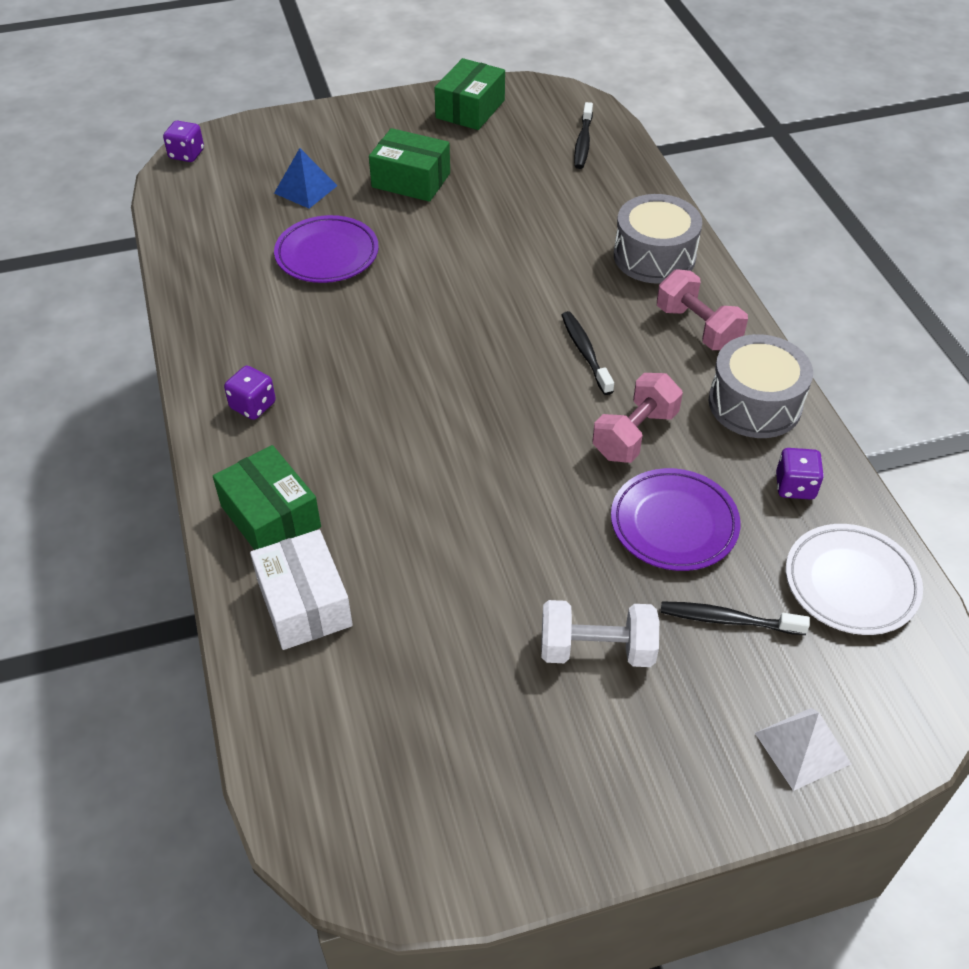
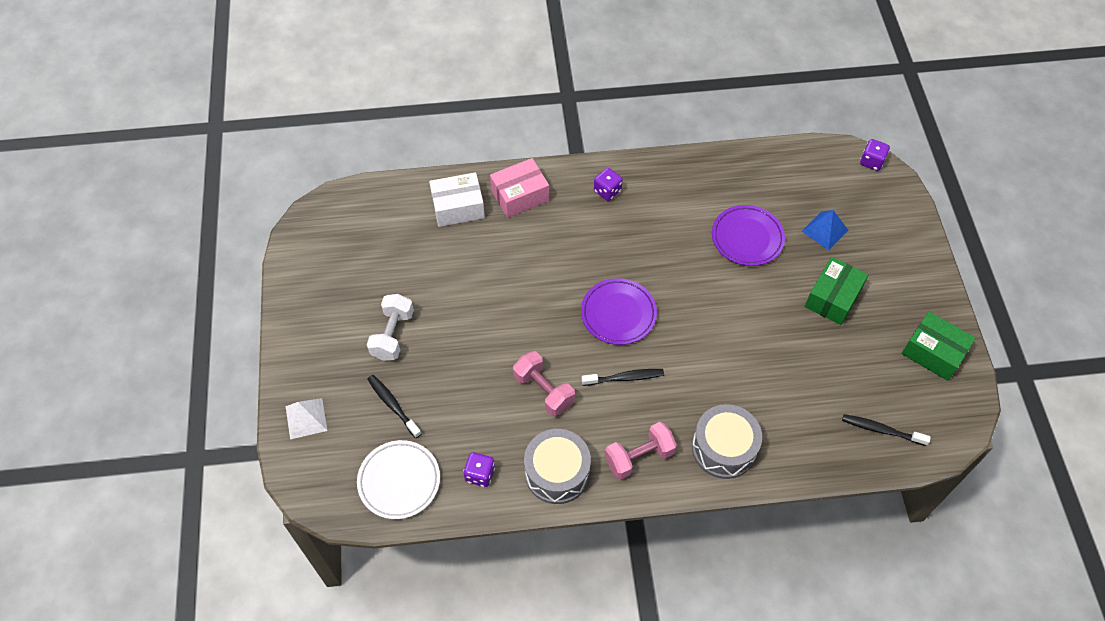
camera: 100 degrees right, 10 degrees up
green box [213,445,321,550] -> pink box [490,158,549,218]
purple plate [611,468,741,571] -> purple plate moved to [581,278,657,345]
black toothbrush [661,602,810,635] -> black toothbrush turned 60 degrees counterclockwise [367,375,422,438]

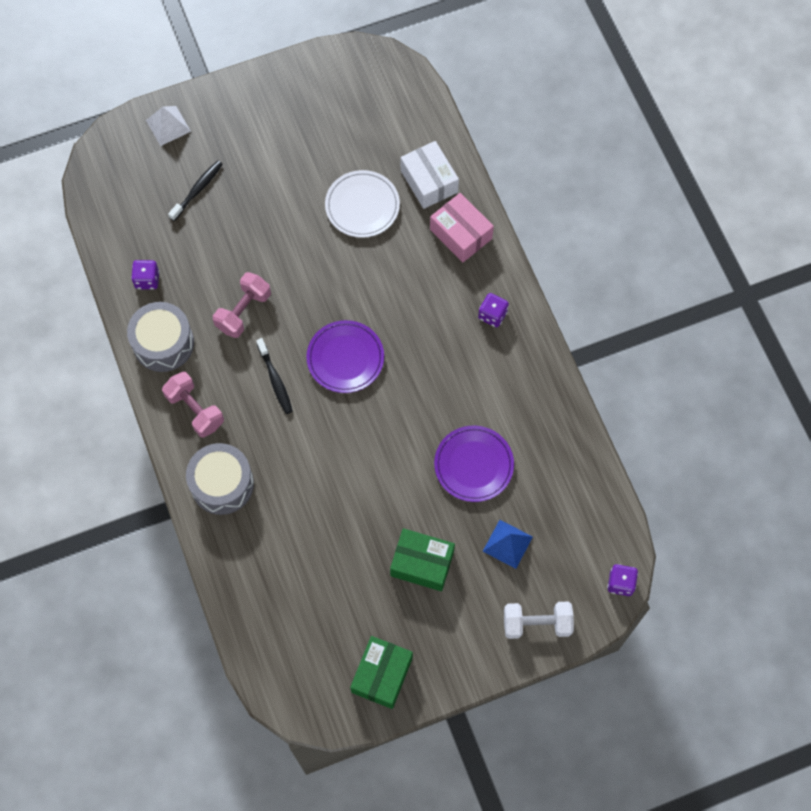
camera: 75 degrees right, 10 degrees up
white plate [357,440,440,519] -> white plate moved to [325,170,400,238]
white dumbbell [367,294,414,361] -> white dumbbell moved to [504,601,574,639]
black toothbrush [842,414,931,446] -> none

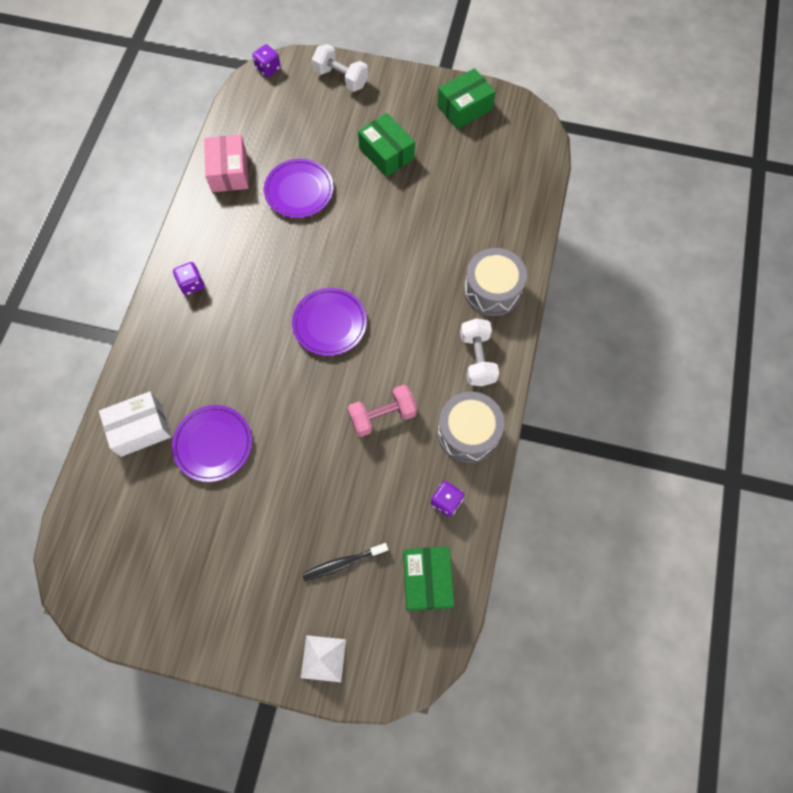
camera: 145 degrees left, 0 degrees up
pink dumbbell [162,372,224,437] -> white dumbbell [460,318,499,386]
black toothbrush [256,338,293,414] -> none
white plate [325,170,400,238] -> purple plate [172,405,252,482]
white box [401,141,459,209] -> white box turned 60 degrees clockwise [99,391,171,457]
pink box [430,193,494,262] -> pink box moved to [204,135,249,192]
blue pyramid [483,520,533,569] -> none
none -> green box [403,547,454,611]

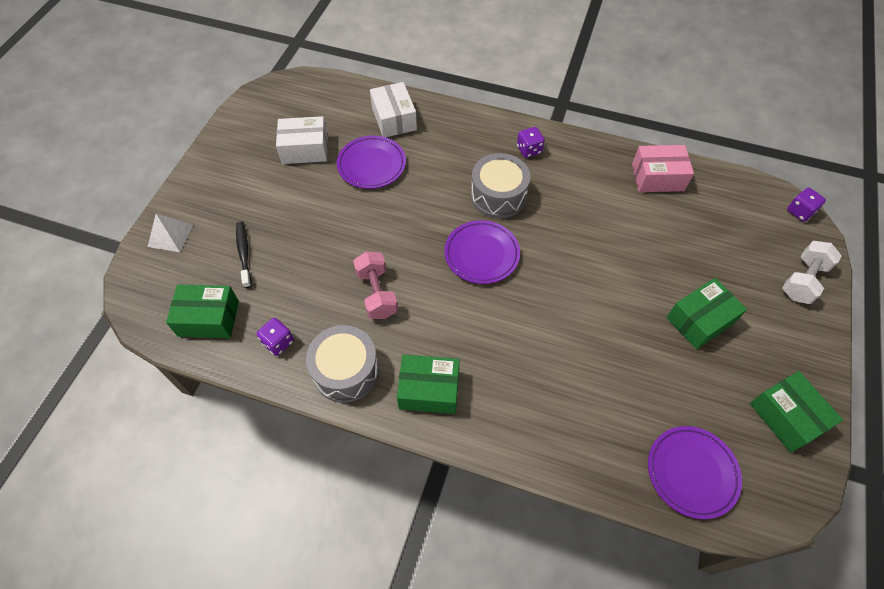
camera: 95 degrees right, 10 degrees down
purple plate [264,159,333,218] -> purple plate moved to [648,426,742,519]
white dumbbell [460,318,499,386] -> green box [397,354,460,414]
grey drum [464,248,527,316] -> grey drum moved to [471,153,530,218]
none -> white box [276,116,328,164]

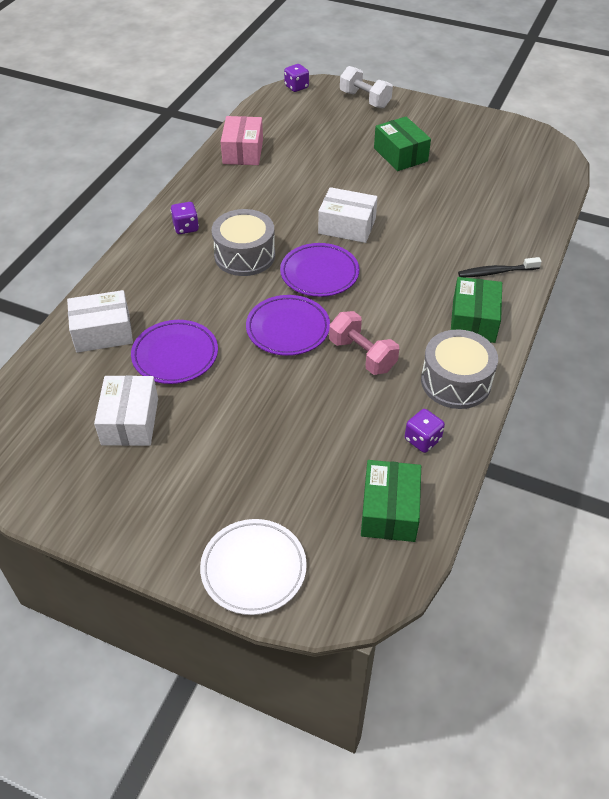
camera: 85 degrees left, 10 degrees down
white pyramid [148,214,193,252] -> white plate [200,519,307,615]
black toothbrush [236,221,251,288] -> black toothbrush moved to [458,257,542,277]
pink dumbbell [353,251,398,319] -> pink dumbbell turned 60 degrees clockwise [329,311,399,375]
purple plate [648,426,742,519] -> purple plate moved to [246,295,330,356]
green box [750,371,843,453] -> none
none -> white box [318,187,378,243]

